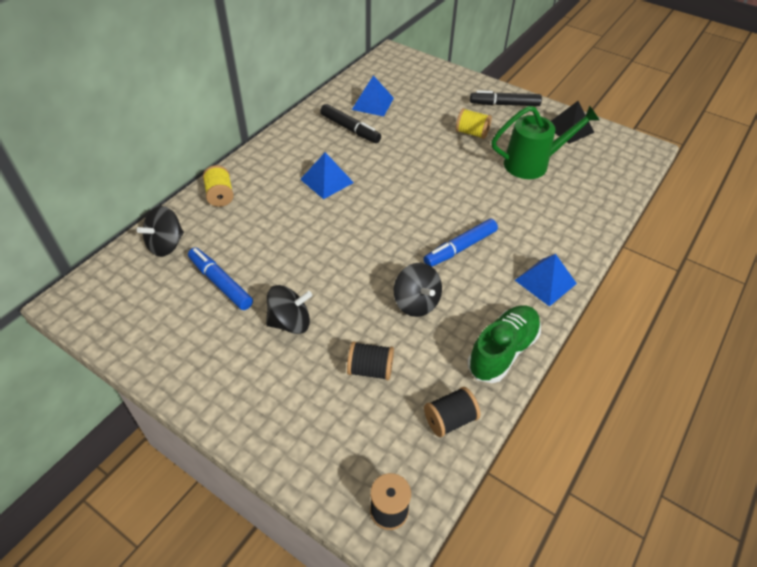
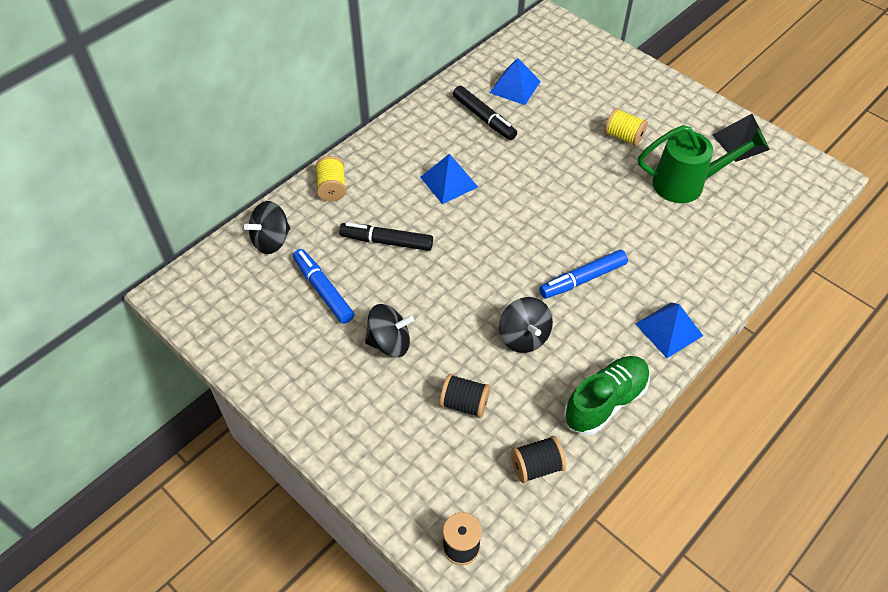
camera: 10 degrees right, 5 degrees up
black marker [470,90,542,106] -> black marker moved to [339,223,433,251]

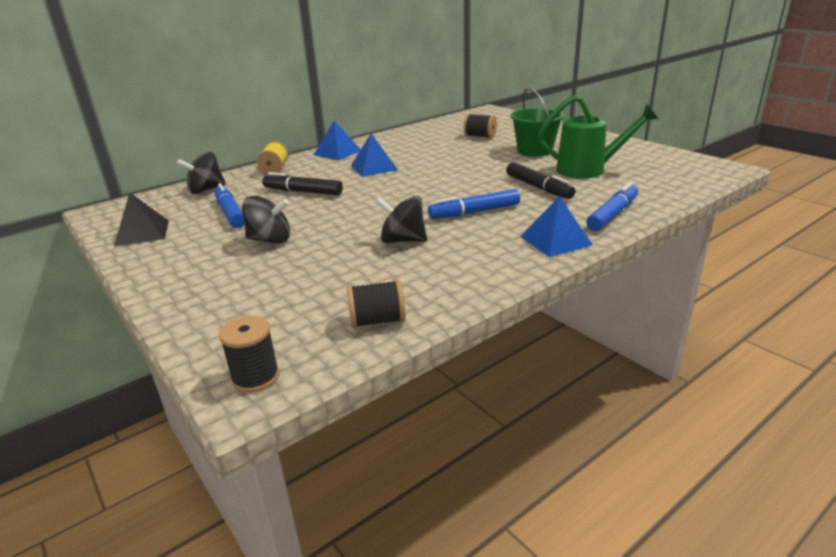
camera: 10 degrees right, 25 degrees down
black spool [439,374,490,418] -> black spool moved to [463,114,497,138]
black marker [453,86,517,140] -> black marker moved to [506,162,576,199]
blue pyramid [490,58,541,105] -> blue pyramid moved to [314,121,361,160]
black spinning top [499,297,553,353] -> black spinning top turned 120 degrees clockwise [375,196,427,243]
green shoe [564,356,650,435] -> none
yellow spool [604,108,648,146] -> green bucket [510,88,564,156]
black pyramid [712,114,770,162] -> black pyramid moved to [114,193,169,247]
none -> blue marker [586,182,638,231]

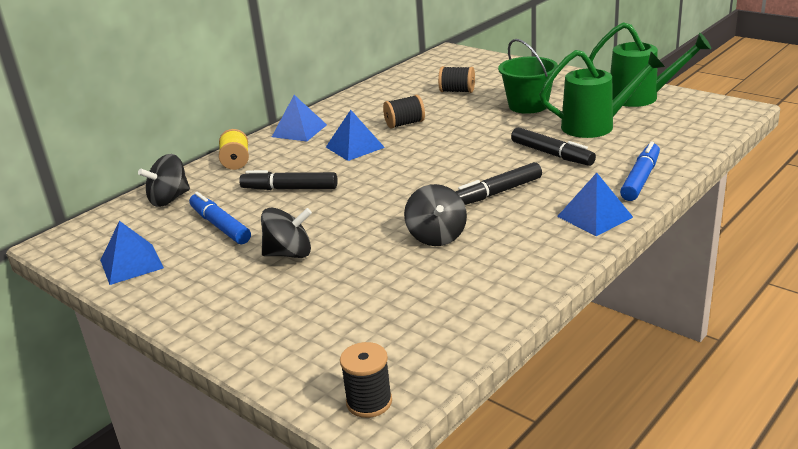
camera: 10 degrees left, 0 degrees up
black pyramid [114,193,169,247] -> blue pyramid [100,221,164,285]
black spool [347,280,406,328] -> black spool moved to [383,95,425,129]
black spinning top [375,196,427,243] -> black spinning top turned 105 degrees counterclockwise [404,184,467,246]
blue marker [428,189,520,219] -> black marker [455,162,542,205]
none -> green watering can [589,22,711,107]

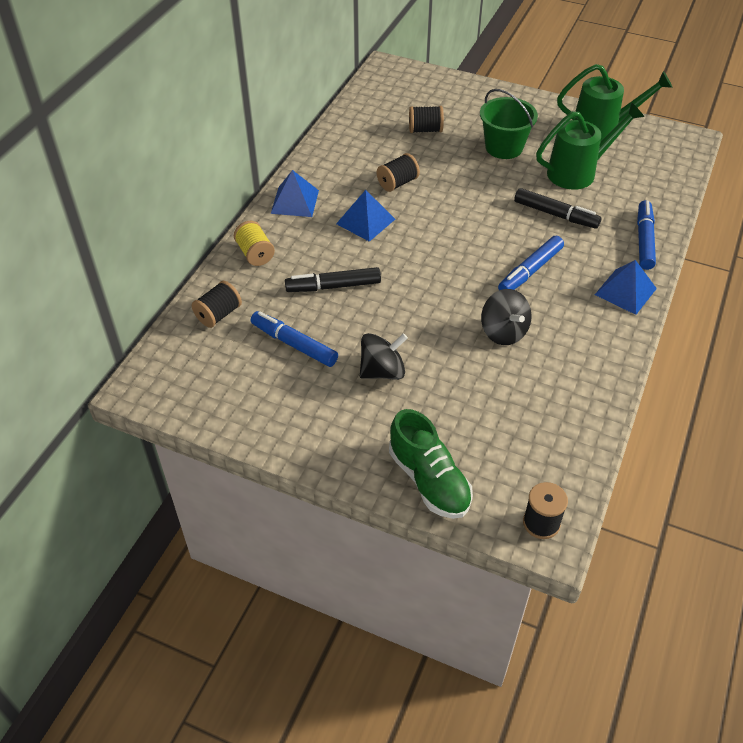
camera: 20 degrees left, 20 degrees up
blue pyramid [100,221,164,285] -> none
black spinning top [138,154,190,207] -> black spool [192,281,242,328]
black marker [455,162,542,205] -> blue marker [498,236,564,290]
none -> green shoe [389,409,473,519]

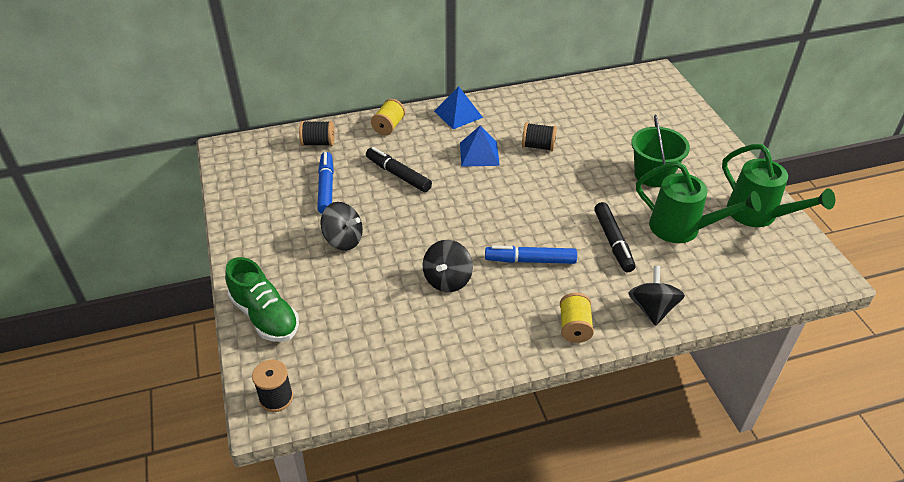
camera: 50 degrees right, 5 degrees down
green shoe [389,409,473,519] -> green shoe turned 60 degrees counterclockwise [225,257,299,342]
black spool [409,106,444,133] -> none
blue pyramid [595,260,657,315] -> yellow spool [560,293,594,343]
blue marker [637,200,656,270] -> black spinning top [628,266,685,326]

